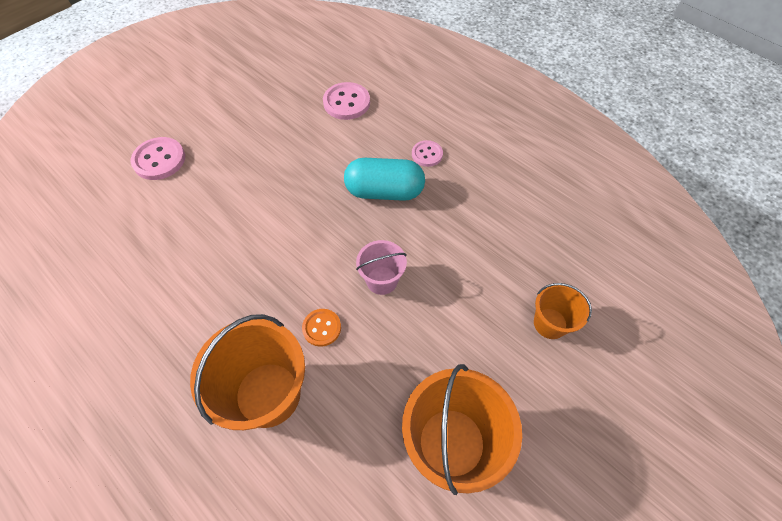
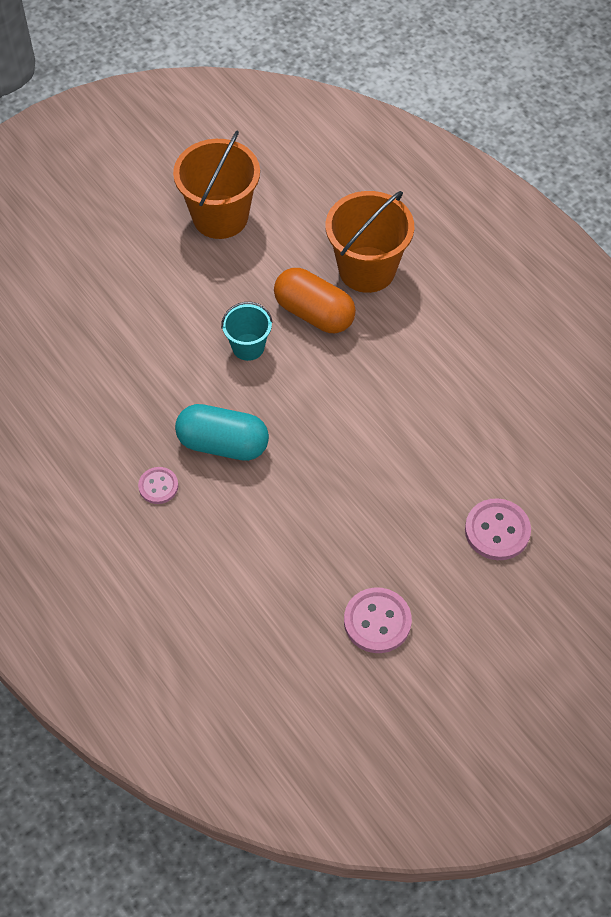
camera: 170 degrees left, 0 degrees up
orange button [302,309,341,347] -> orange capsule [274,268,356,333]
pink button [323,82,370,120] -> pink button moved to [344,587,412,653]
pink bucket [356,240,407,295] -> turquoise bucket [221,302,272,361]
orange bucket [534,283,592,339] -> none

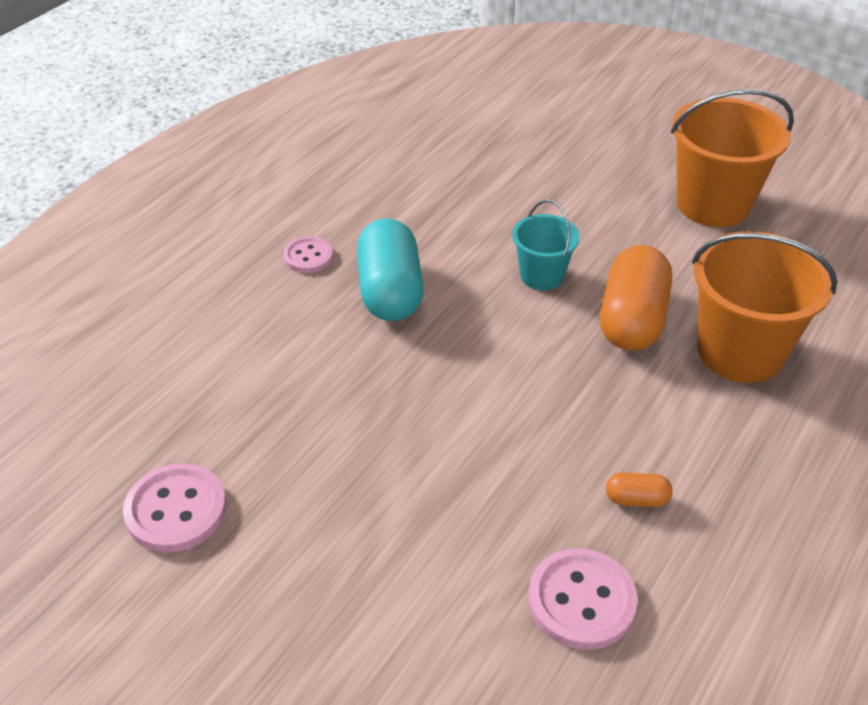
camera: 70 degrees right, 15 degrees down
pink button [465,498,531,560] -> pink button moved to [528,548,638,650]
none -> orange capsule [606,472,672,507]

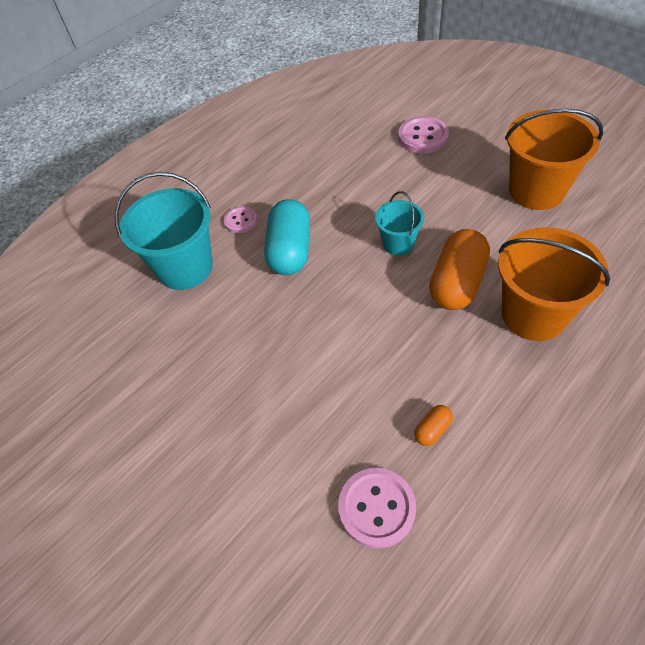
camera: 15 degrees right, 10 degrees up
pink button [123,463,227,553] -> pink button moved to [398,116,449,153]
orange capsule [606,472,672,507] -> orange capsule turned 60 degrees counterclockwise [414,405,453,446]
none -> turquoise bucket [115,172,213,290]

